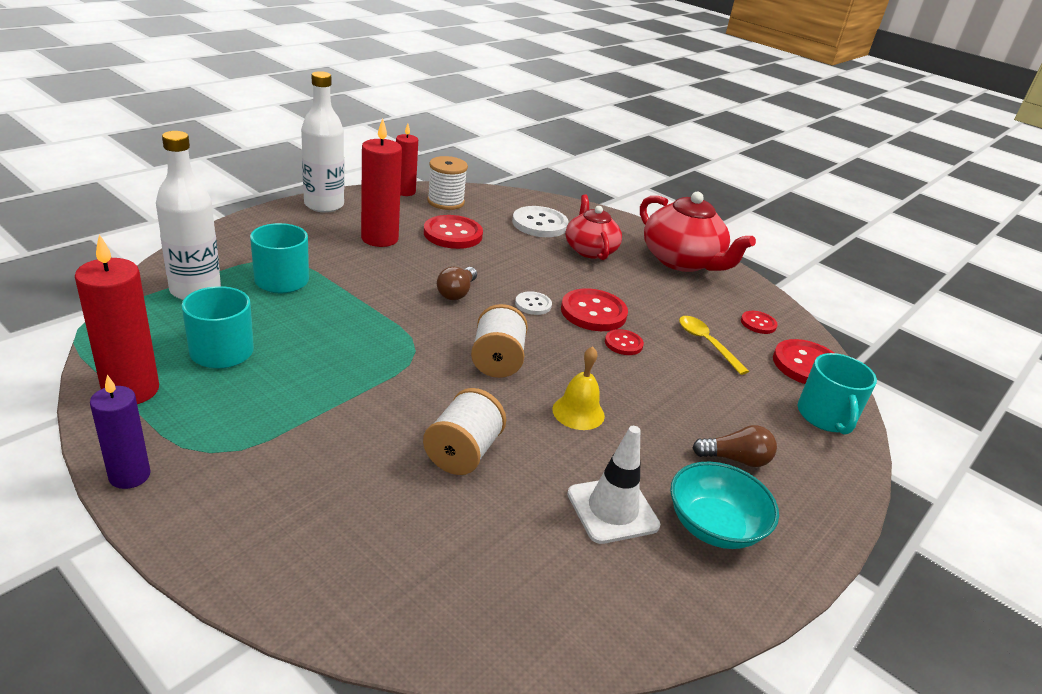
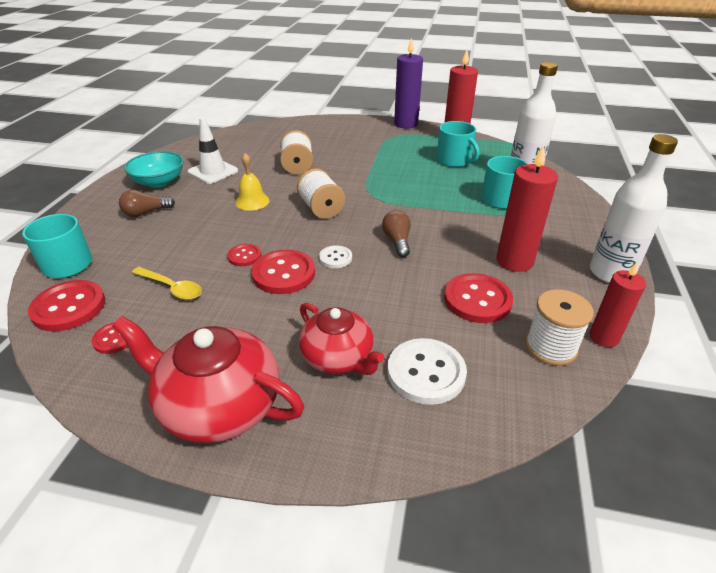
camera: 155 degrees right, 5 degrees up
purple candle [90,375,151,489] -> purple candle [394,38,423,129], size x1.55

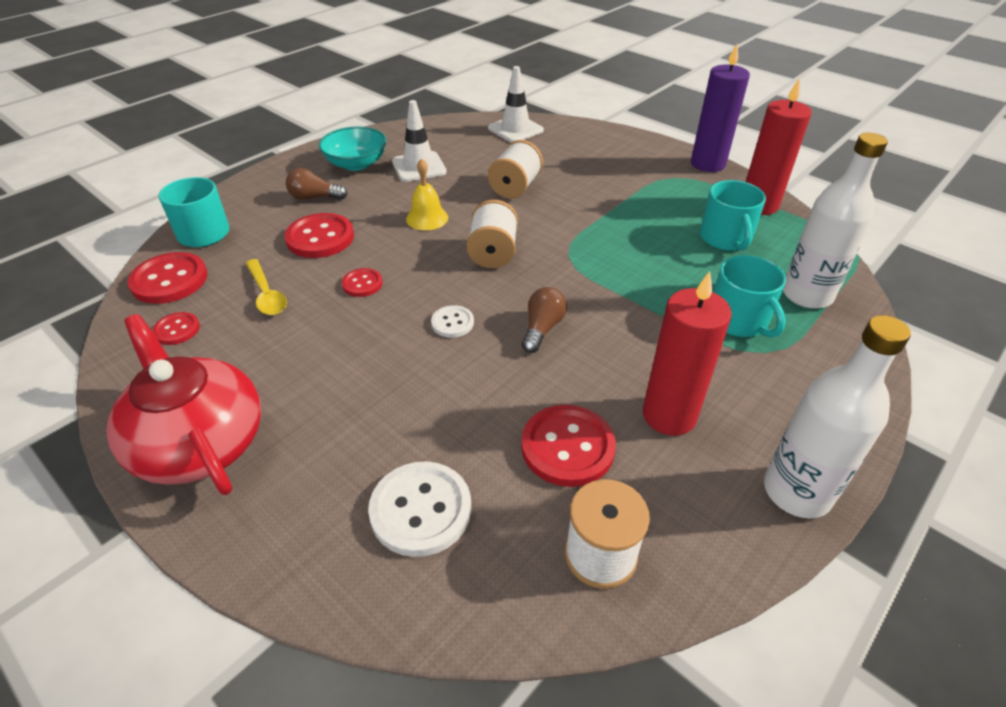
camera: 30 degrees right, 5 degrees up
red button [251,250,315,294] -> red button moved to [285,213,354,258]
red teapot [299,303,385,375] -> none
red candle [589,261,646,347] -> none
none -> white traffic cone [488,66,544,143]

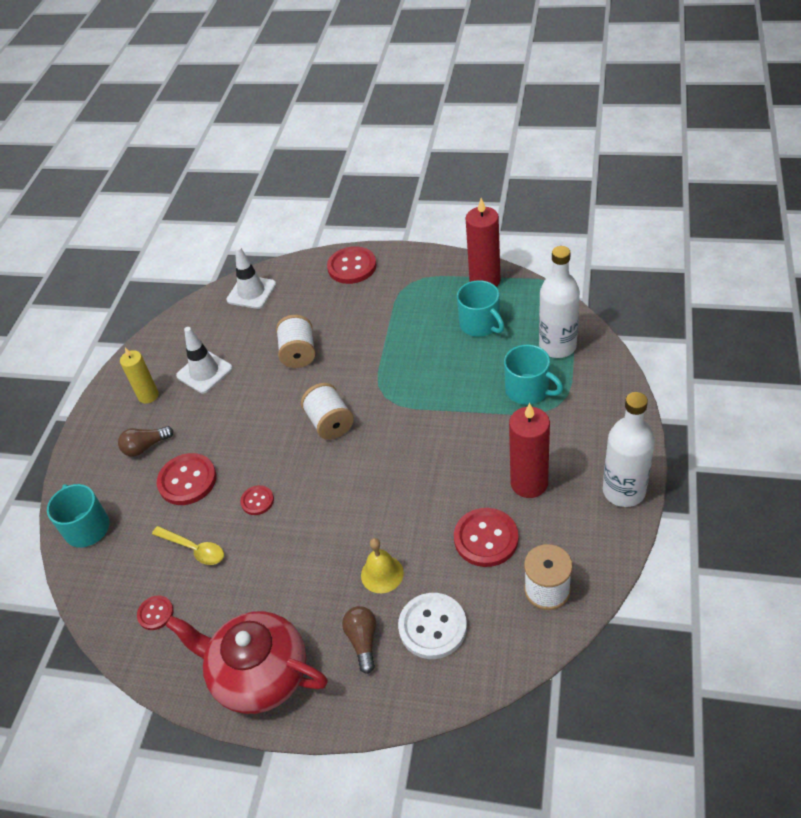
camera: 25 degrees left, 5 degrees up
red button [127,252,208,304] -> red button moved to [327,246,376,284]
turquoise bowl [319,127,387,171] -> yellow candle [120,347,159,404]
yellow bell [406,158,448,230] -> yellow bell moved to [361,538,404,593]
white button [431,305,474,338] -> none
brown light bulb [522,287,567,353] -> brown light bulb moved to [342,606,376,674]
purple candle [691,44,750,172] -> none

